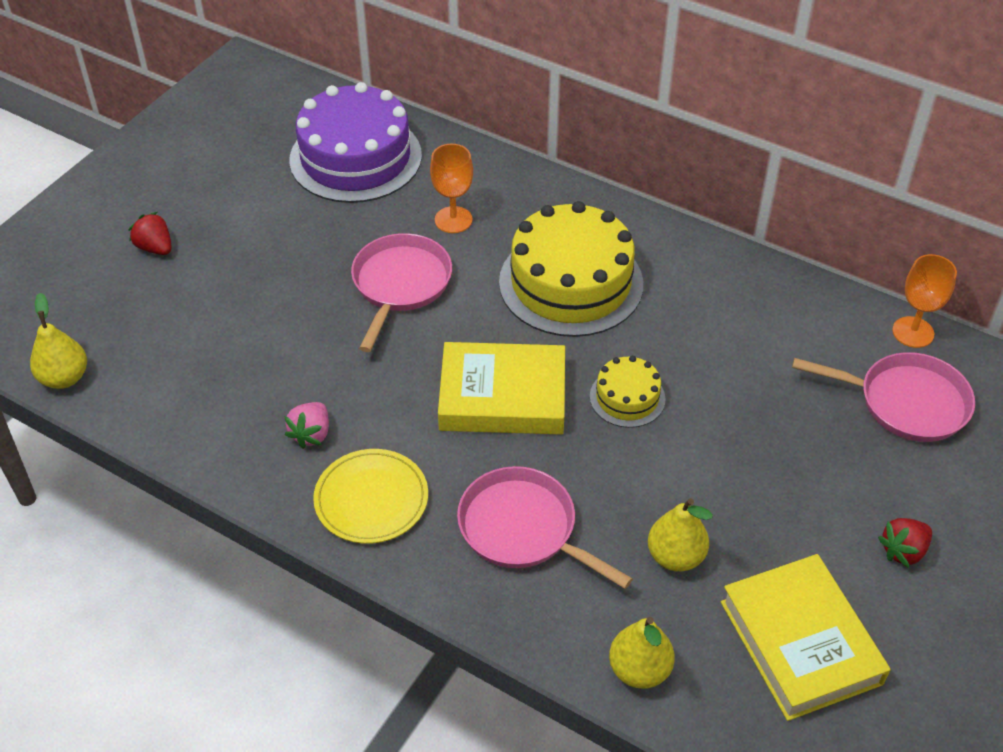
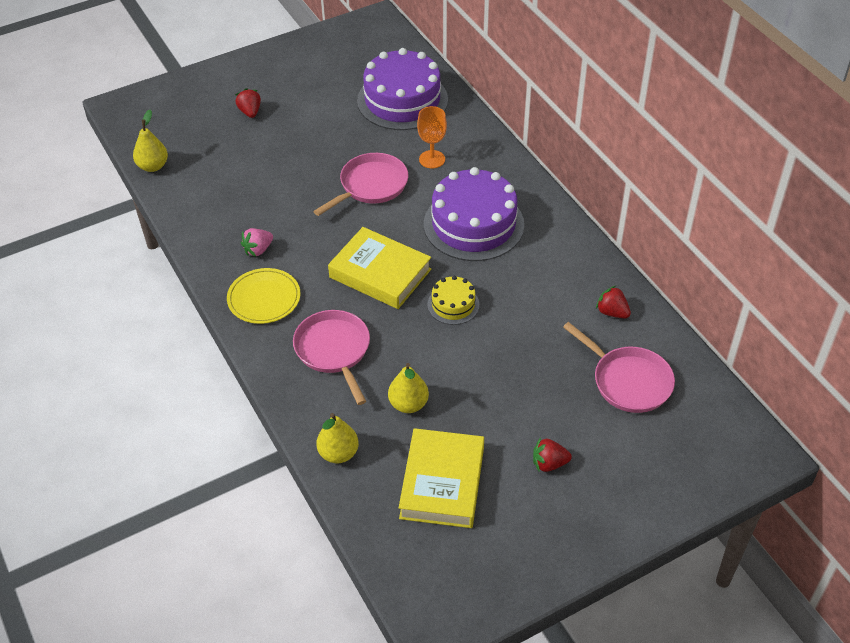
camera: 30 degrees right, 0 degrees up
yellow cake [499,201,643,337] -> purple cake [424,167,524,261]
orange goblet [892,254,957,348] -> none
none -> red strawberry [596,286,631,318]

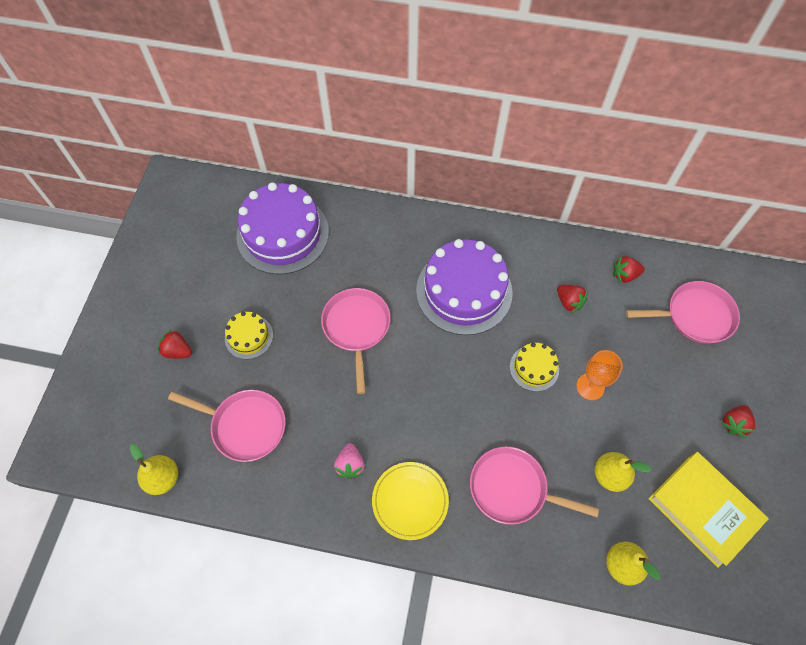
camera: 50 degrees left, 15 degrees up
yellow book [328,227,431,309] -> none
orange goblet [417,106,447,168] -> orange goblet moved to [576,350,623,400]
none -> pink pan [168,390,285,462]
none -> yellow cake [225,312,273,359]
none -> red strawberry [557,285,588,313]

